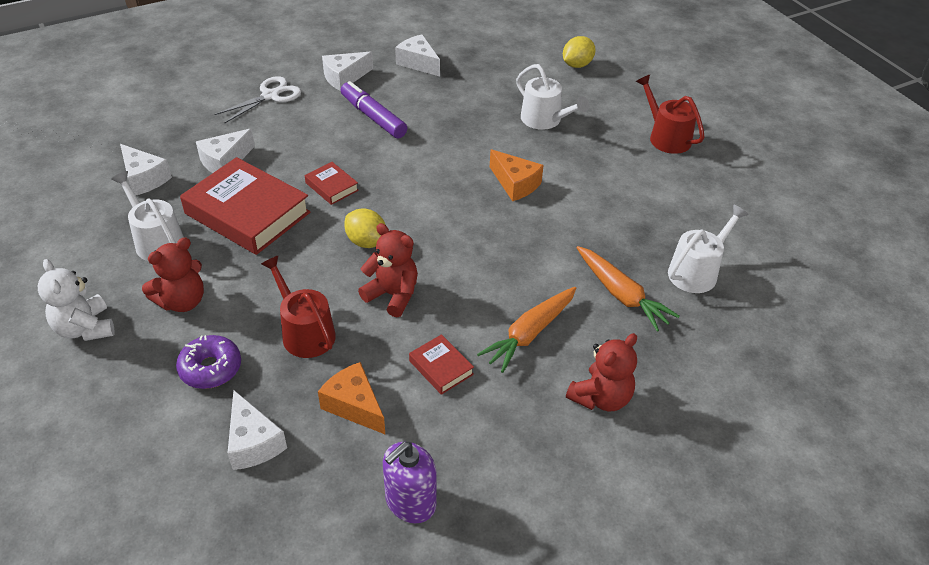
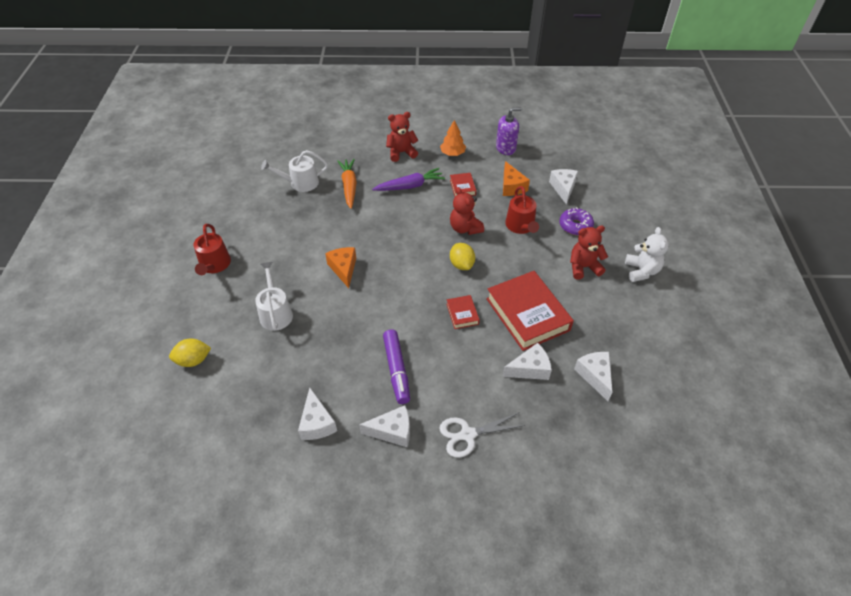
camera: 150 degrees left, 5 degrees up
white watering can [111,171,184,261] -> none
orange carrot [477,287,576,373] -> purple carrot [372,168,445,191]
none -> orange tree [440,120,466,156]

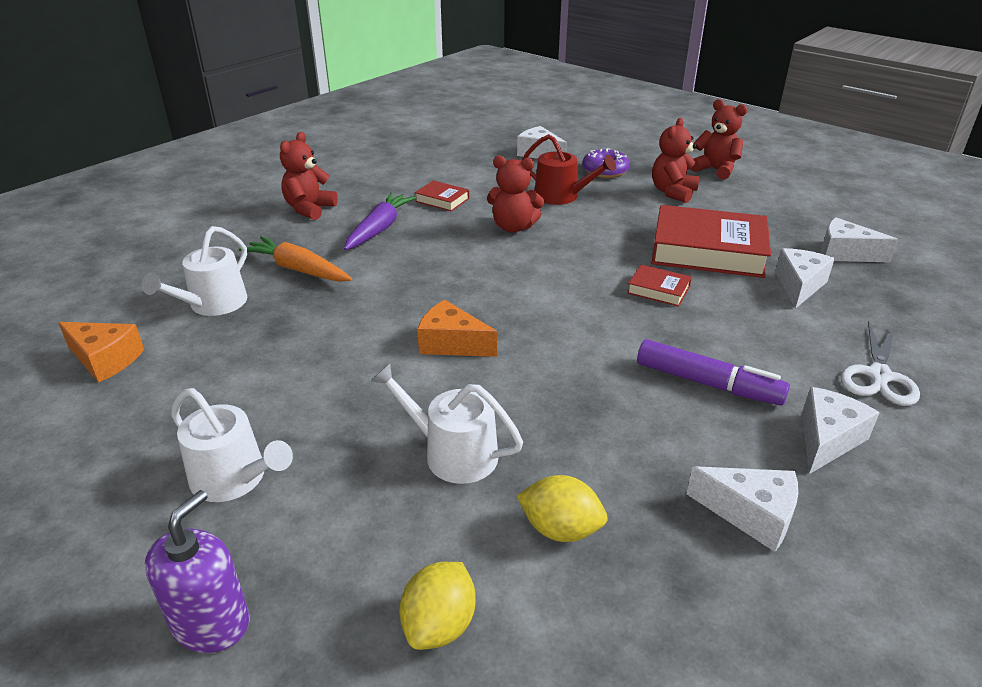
camera: 50 degrees left, 15 degrees down
red watering can [194,224,231,275] -> white watering can [171,388,293,502]
orange tree [440,120,466,156] -> none
yellow lemon [450,243,475,270] -> yellow lemon moved to [517,475,608,542]
purple soap dispenser [496,107,522,155] -> purple soap dispenser moved to [145,490,249,653]
orange cheese [503,161,530,196] -> orange cheese moved to [58,322,144,383]
white teddy bear [625,227,669,282] -> red teddy bear [690,99,747,180]

